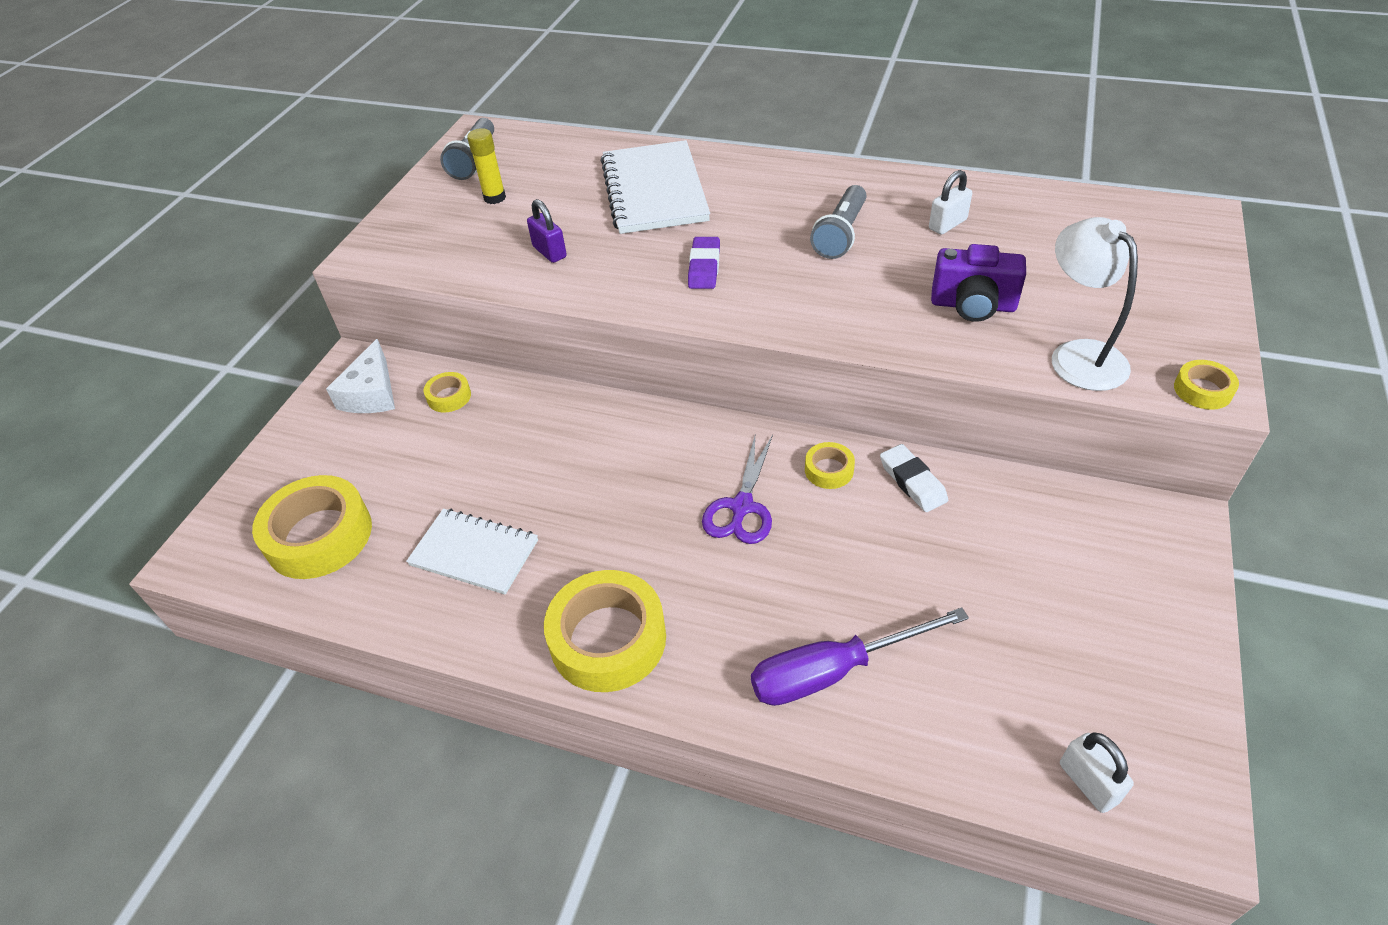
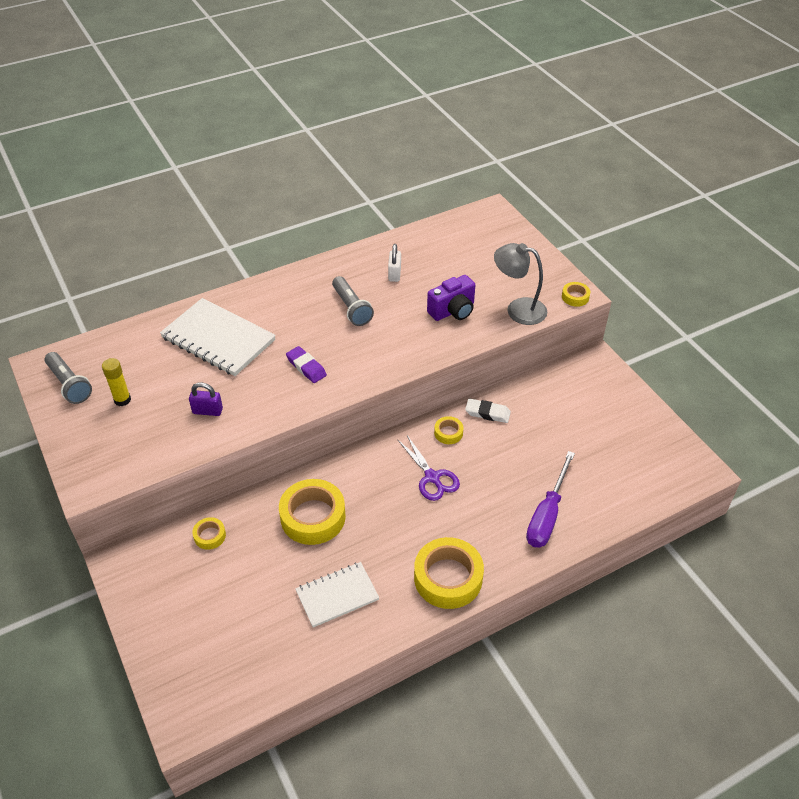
camera: 50 degrees left, 0 degrees up
yellow tape [252,475,372,579] -> yellow tape moved to [279,479,346,545]
white cheese [326,339,395,413] -> none
white lamp [1052,217,1138,391] -> grey lamp [494,243,547,325]
white padlock [1060,732,1134,813] -> none

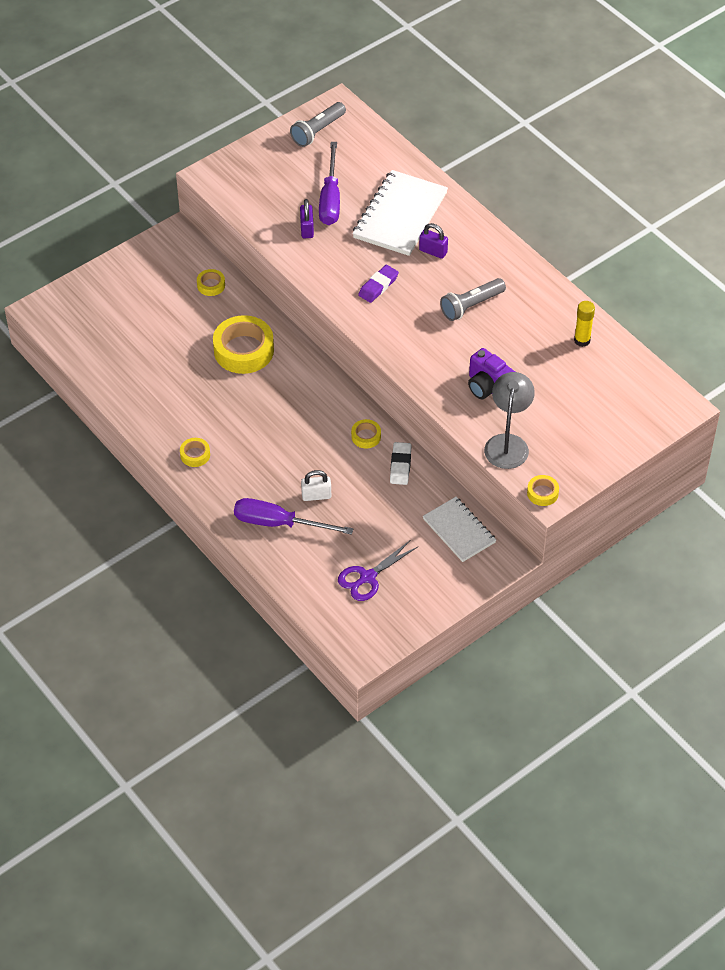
camera: 80 degrees right, 5 degrees up
yellow glue stick [102,358,131,406] -> yellow glue stick moved to [574,301,595,347]
white notebook [295,562,379,628] -> white notebook moved to [423,497,496,562]
white padlock [388,244,401,282] -> white padlock moved to [301,470,331,501]
purple scissors [397,435,460,501] -> purple scissors moved to [338,540,418,601]
yellow tape [414,537,484,609] -> yellow tape [180,438,210,467], size x0.48
none -> purple screwdriver [319,142,340,225]
none -> purple padlock [419,223,448,259]

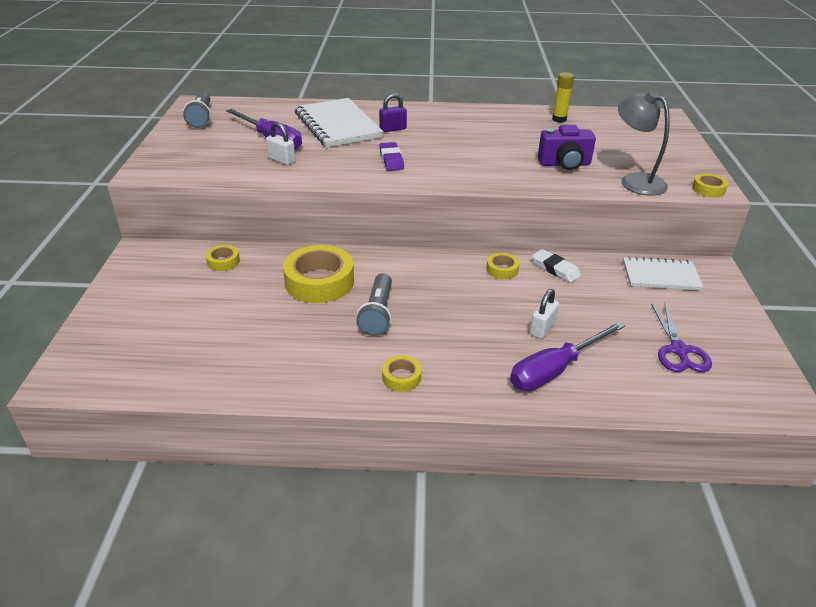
camera: 50 degrees left, 15 degrees down
purple padlock [300,199,314,238] -> white padlock [266,122,296,165]
grey flashlight [440,278,506,321] -> grey flashlight moved to [356,273,392,336]

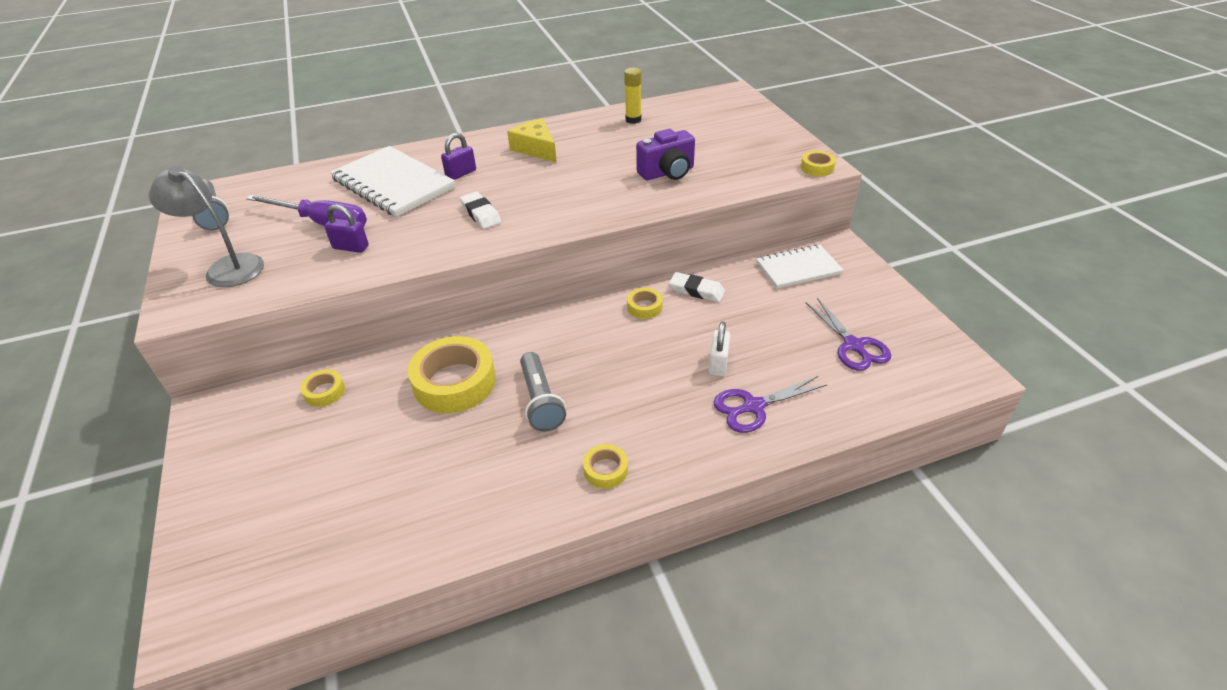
camera: 20 degrees left, 5 degrees up
white padlock [266,122,296,165] -> purple padlock [324,204,369,253]
purple eraser [379,142,404,171] -> white eraser [460,192,501,229]
purple screwdriver [510,321,625,391] -> purple scissors [713,376,828,433]
grey lamp [618,90,670,195] -> grey lamp moved to [149,166,264,287]
none -> yellow cheese [507,118,557,163]

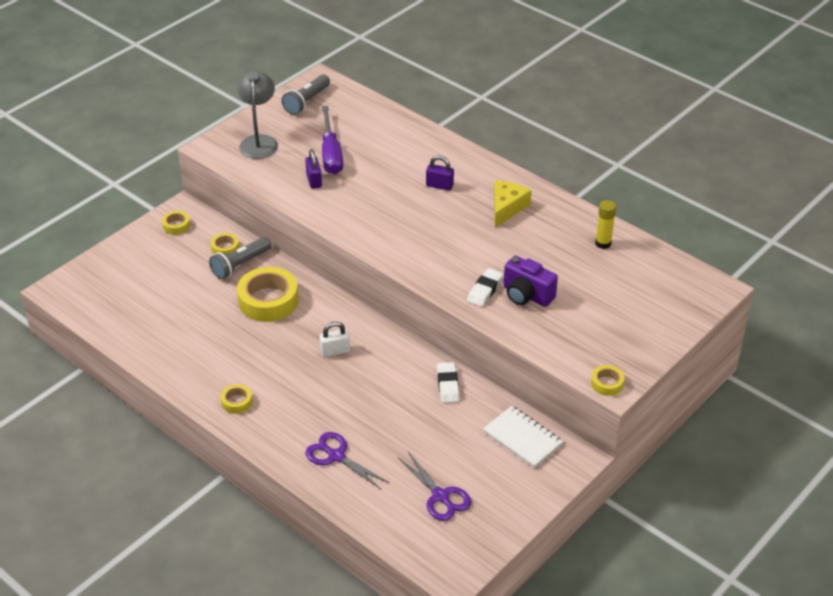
camera: 60 degrees right, 0 degrees up
white notebook [330,146,455,217] -> none
white eraser [460,192,501,229] -> white eraser moved to [467,268,503,307]
grey flashlight [520,352,566,431] -> grey flashlight moved to [209,237,271,279]
yellow tape [627,288,663,319] -> yellow tape moved to [162,211,190,235]
white padlock [709,321,730,376] -> white padlock moved to [319,322,350,357]
purple scissors [806,298,891,371] -> purple scissors turned 75 degrees counterclockwise [398,452,471,521]

